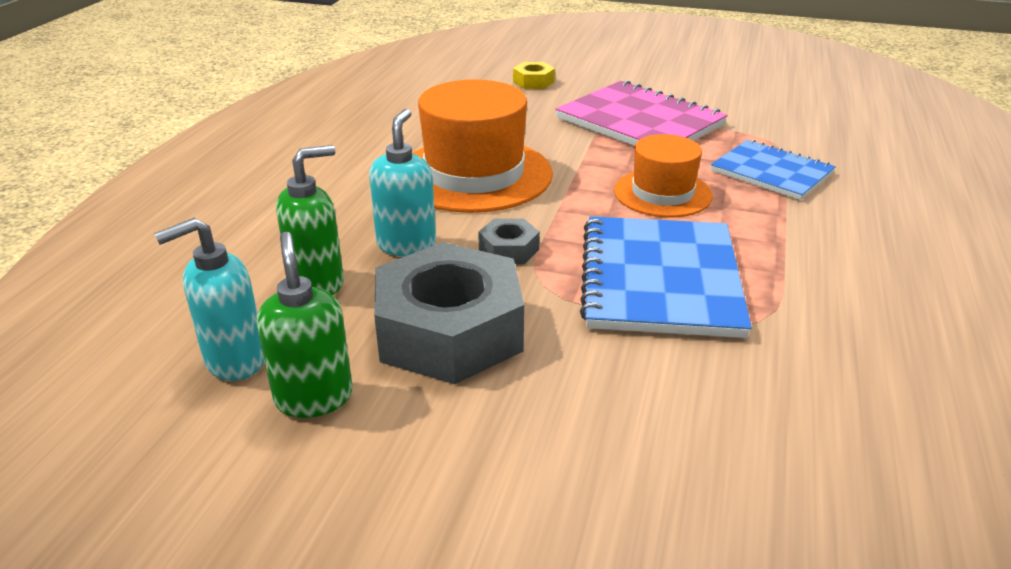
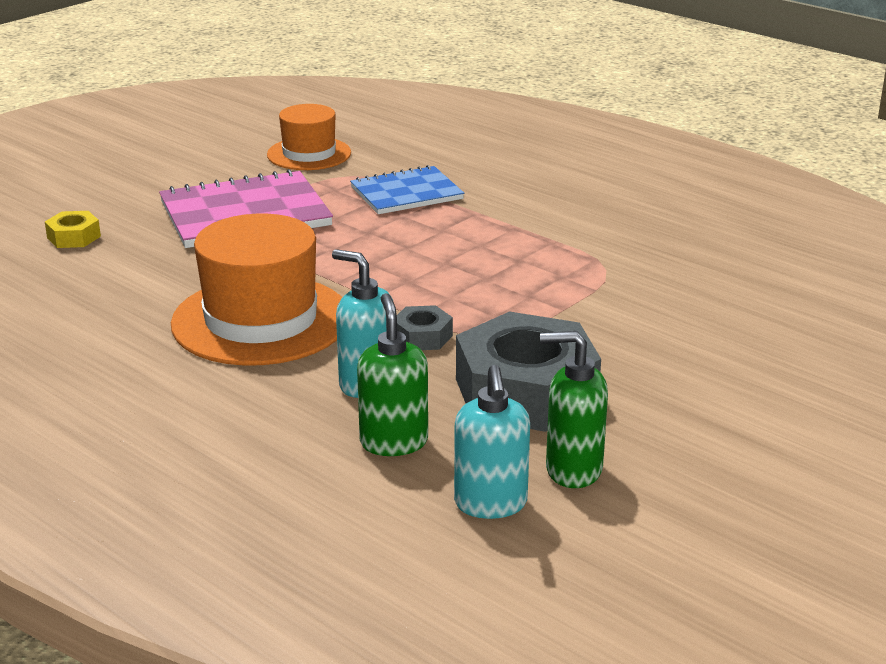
camera: 65 degrees left, 5 degrees down
blue notebook [580,216,752,338] -> none
orange hat [614,134,713,217] -> orange hat moved to [267,104,351,170]

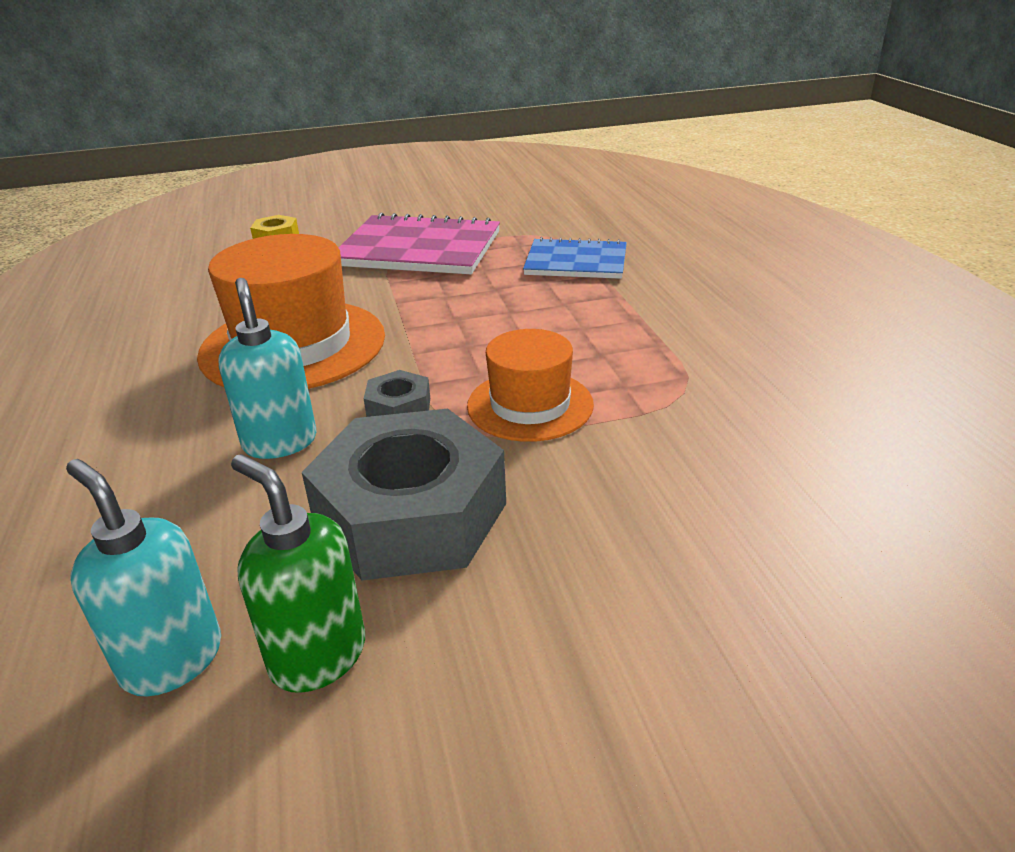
camera: 35 degrees right, 5 degrees up
orange hat [267,104,351,170] -> orange hat moved to [467,329,594,442]
green soap dispenser [357,293,428,456] -> none
turquoise soap dispenser [454,365,530,519] -> turquoise soap dispenser turned 105 degrees clockwise [66,459,221,697]

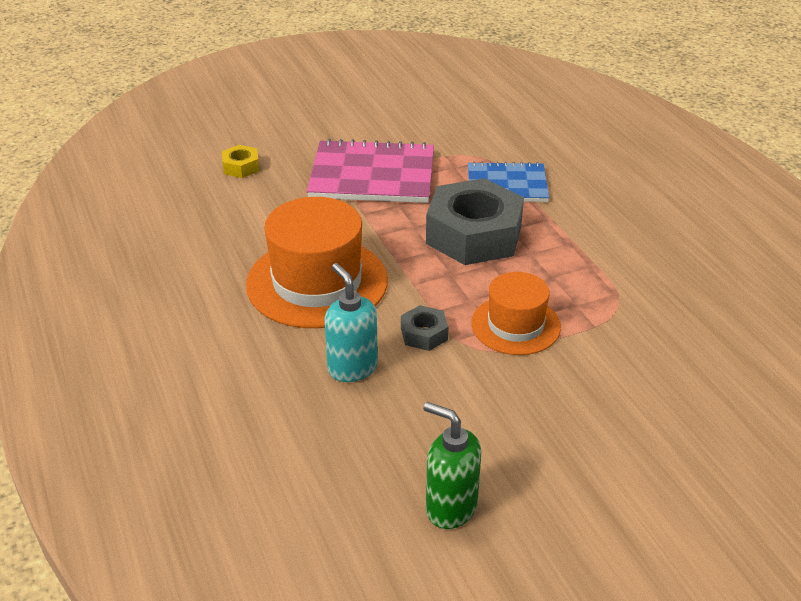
camera: 10 degrees left, 5 degrees up
turquoise soap dispenser [66,459,221,697] -> none
grey nut [302,409,506,580] -> grey nut moved to [426,178,524,265]

